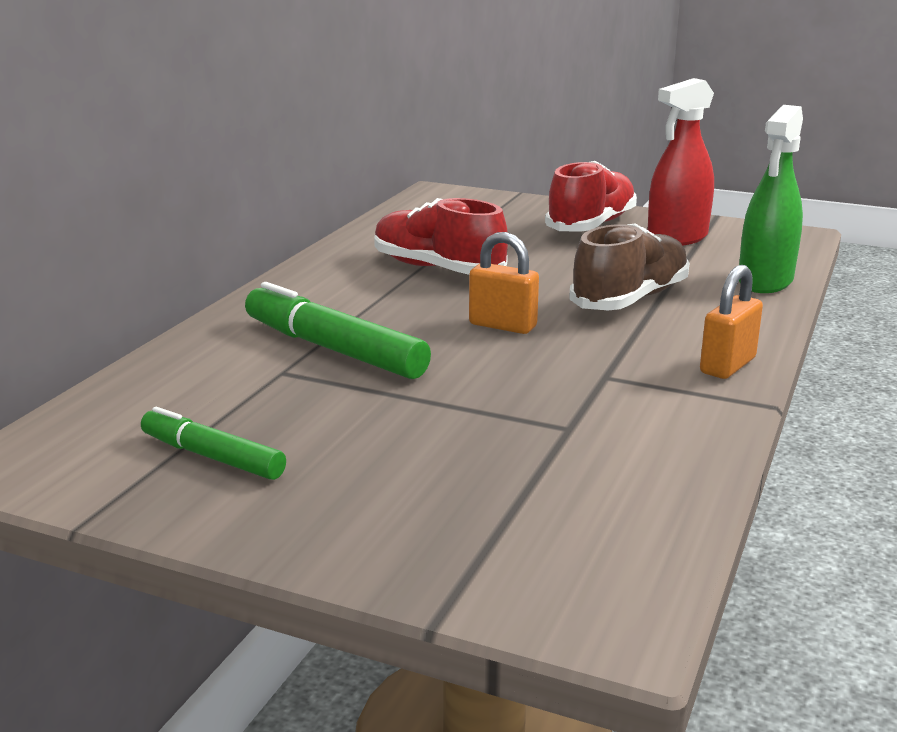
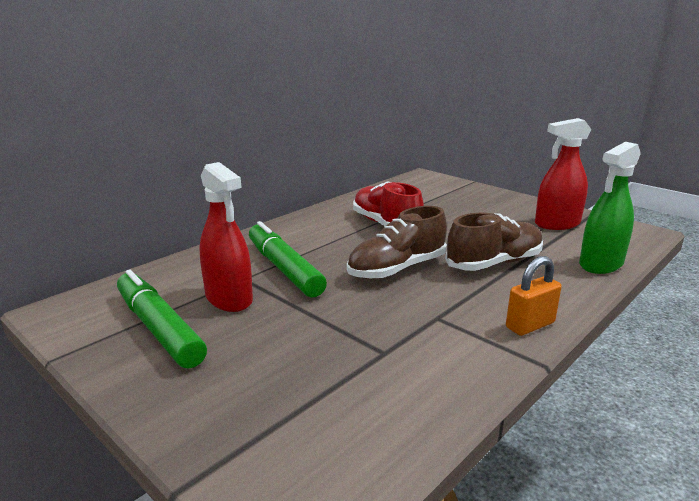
camera: 20 degrees right, 0 degrees up
green marker [141,407,286,480] -> green marker [117,270,207,369], size x1.62
orange padlock [469,232,539,334] -> brown shoe [347,206,447,279]
red shoe [545,161,637,232] -> none
none -> red spray bottle [199,162,253,312]

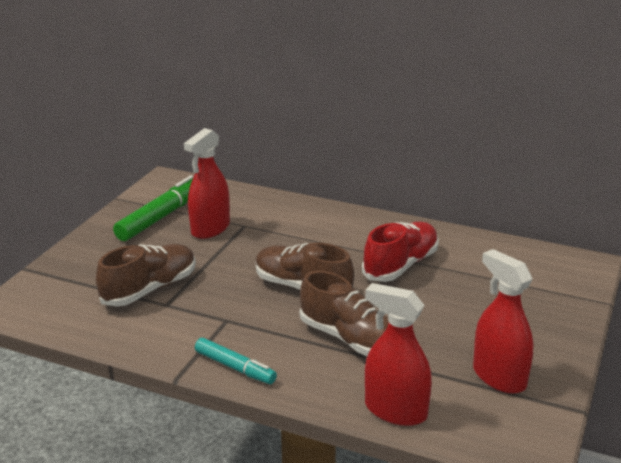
camera: 70 degrees right, 5 degrees up
green marker [249,221,327,298] -> none
orange padlock [506,256,562,336] -> turquoise marker [195,338,277,384]
green spray bottle [579,142,641,274] -> red spray bottle [365,283,432,426]
none -> brown shoe [96,244,196,307]

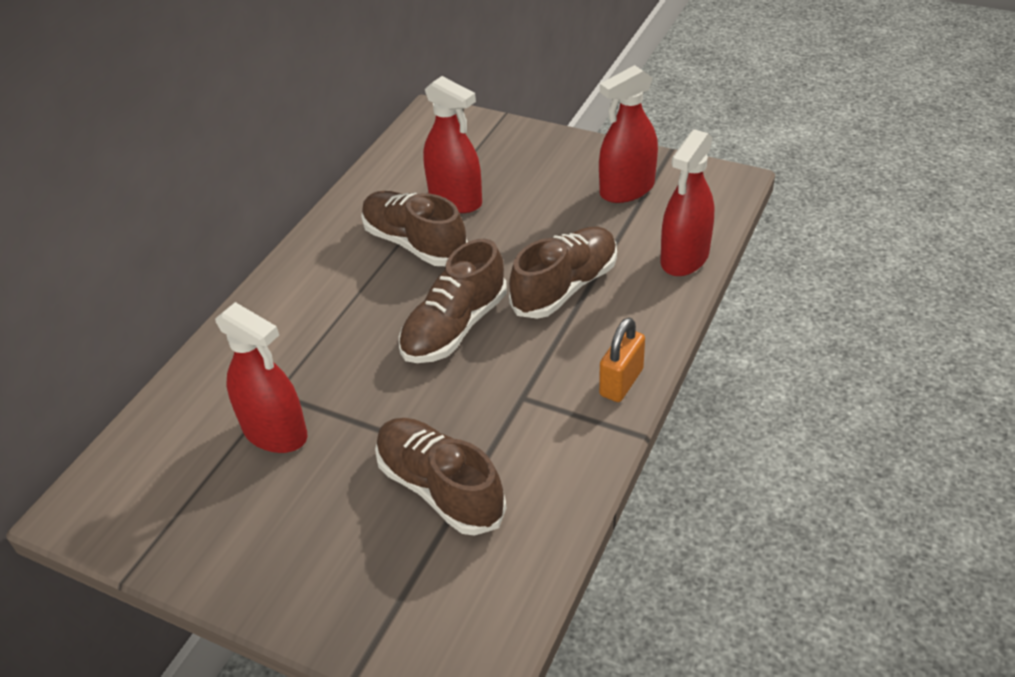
camera: 85 degrees left, 15 degrees up
green marker [113,175,193,241] -> none
turquoise marker [195,338,277,384] -> orange padlock [599,318,645,402]
red shoe [362,222,439,282] -> brown shoe [361,191,468,266]
none -> red spray bottle [423,76,482,213]

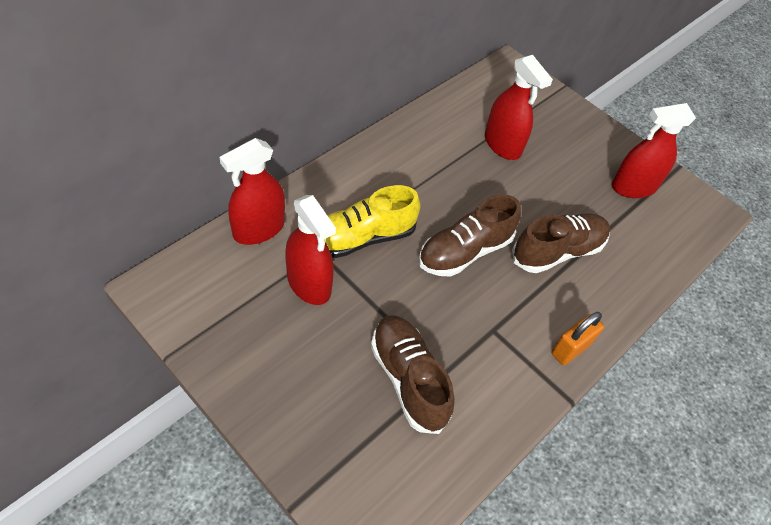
camera: 10 degrees right, 10 degrees up
brown shoe [361,191,468,266] -> none
red spray bottle [660,129,714,276] -> red spray bottle moved to [219,138,285,245]
none -> yellow shoe [325,185,420,258]

